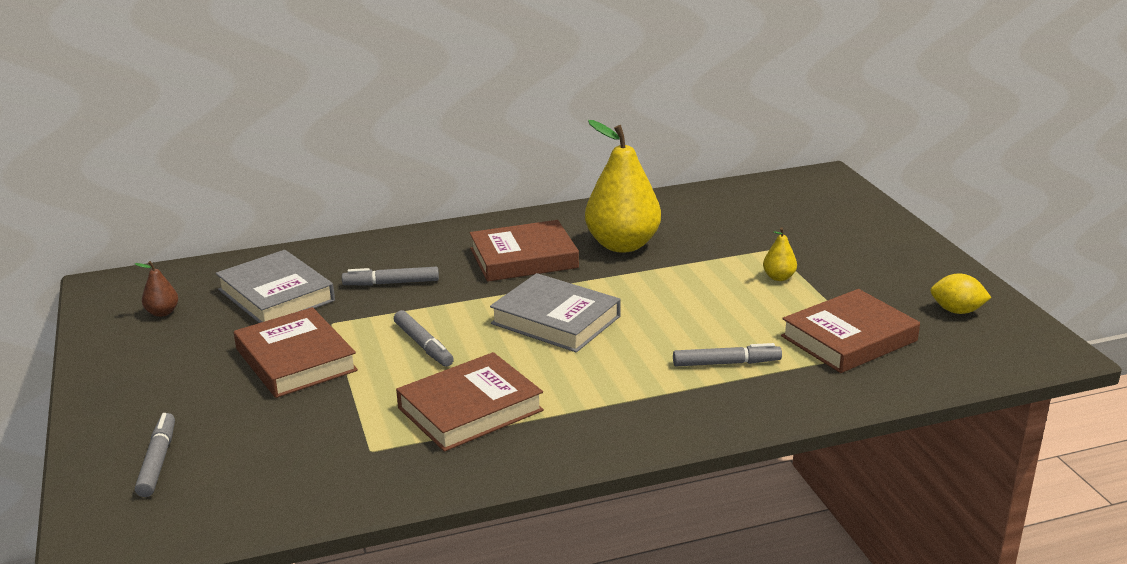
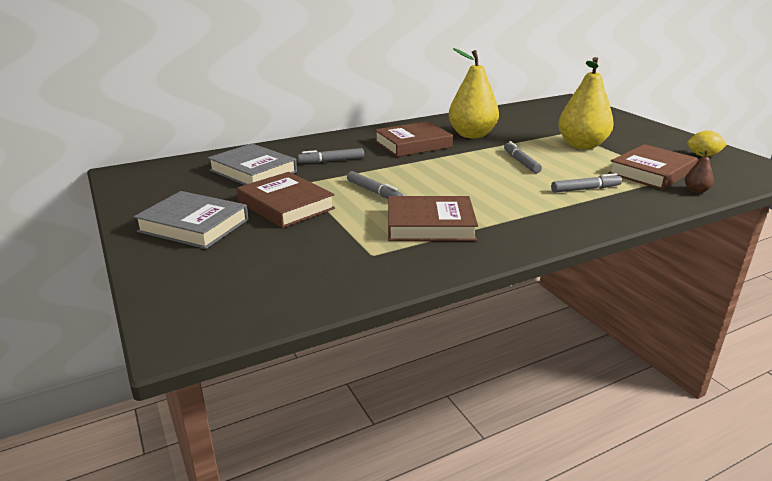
camera: 10 degrees left, 0 degrees up
brown pear [135,261,178,317] -> brown pear moved to [685,150,714,193]
grey marker [135,413,175,497] -> grey marker moved to [504,141,542,173]
brown book [396,352,544,452] -> brown book turned 45 degrees clockwise [388,196,478,241]
grey book [490,273,621,352] -> grey book moved to [134,191,248,249]
yellow pear [763,227,797,281] -> yellow pear [558,57,614,149], size x2.38

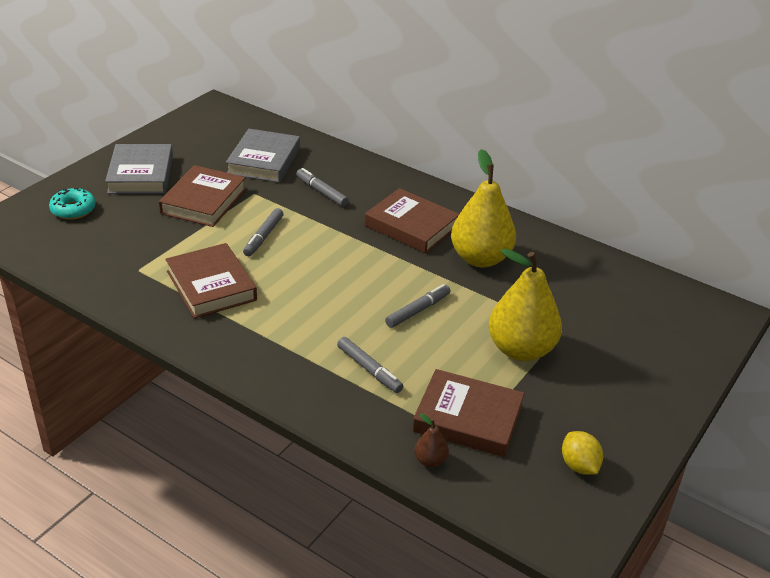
camera: 60 degrees right, 10 degrees up
none -> turquoise donut [49,188,96,219]

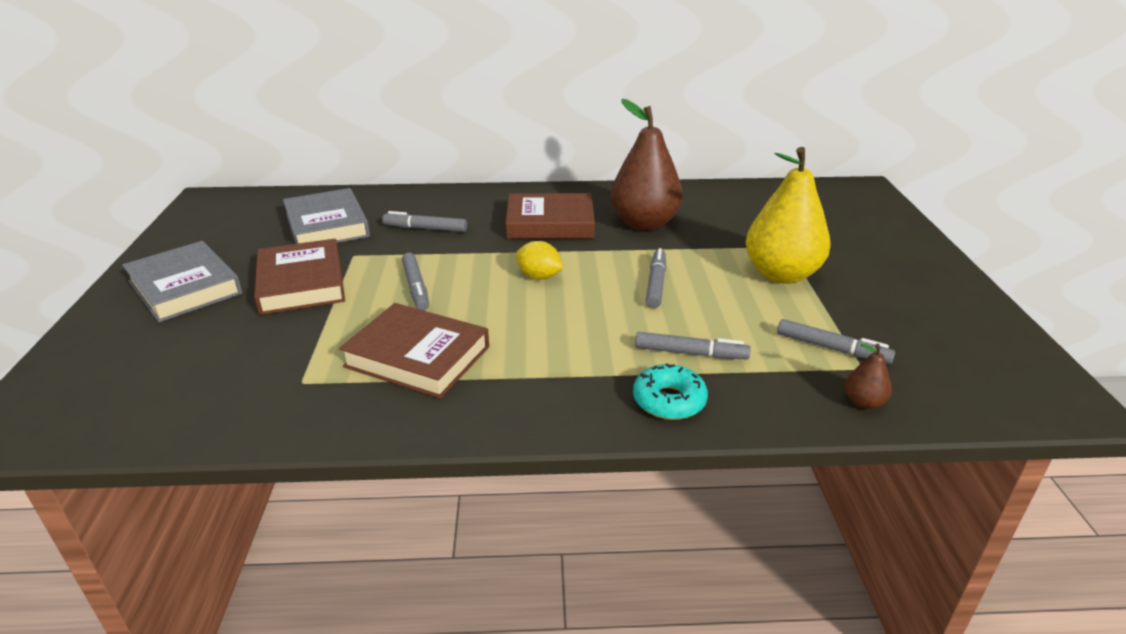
camera: 35 degrees left, 5 degrees down
turquoise donut [49,188,96,219] -> turquoise donut moved to [633,364,708,420]
brown book [412,369,525,457] -> grey marker [777,319,895,364]
yellow pear [451,149,516,268] -> brown pear [611,99,683,231]
yellow lemon [562,431,603,475] -> yellow lemon moved to [516,241,563,280]

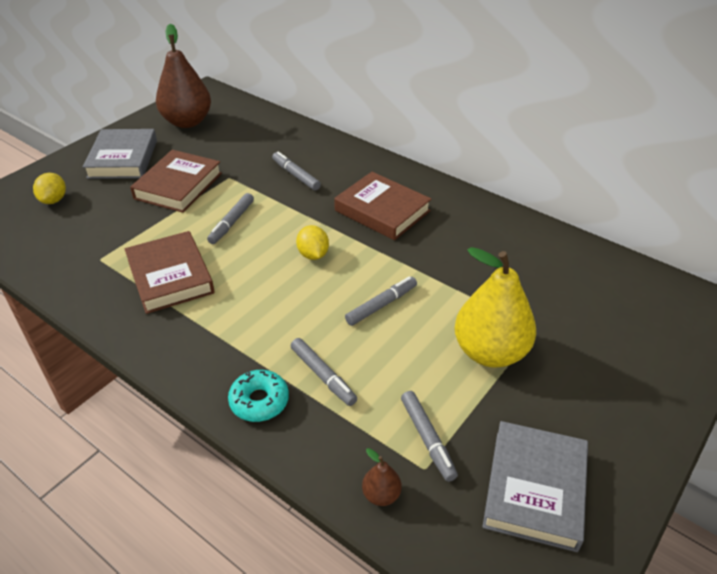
camera: 40 degrees right, 10 degrees up
grey book [283,188,370,244] -> grey book moved to [482,421,588,552]
brown pear [611,99,683,231] -> brown pear moved to [156,24,211,128]
none -> yellow lemon [33,173,66,204]

